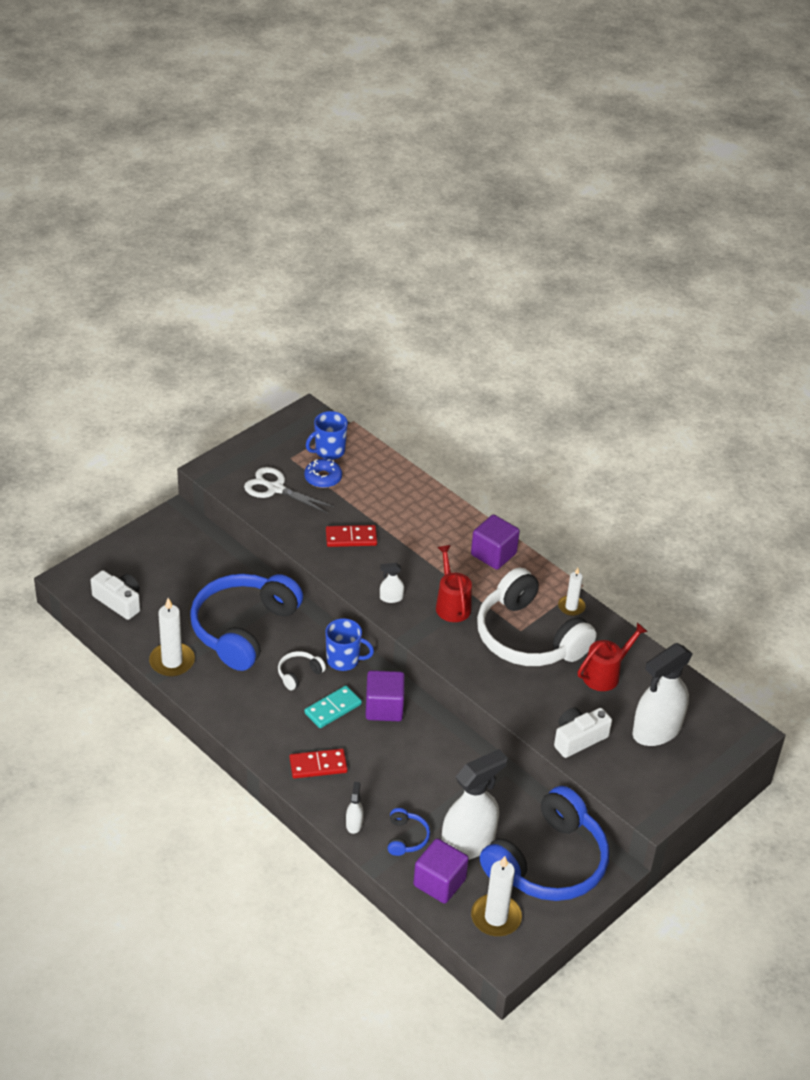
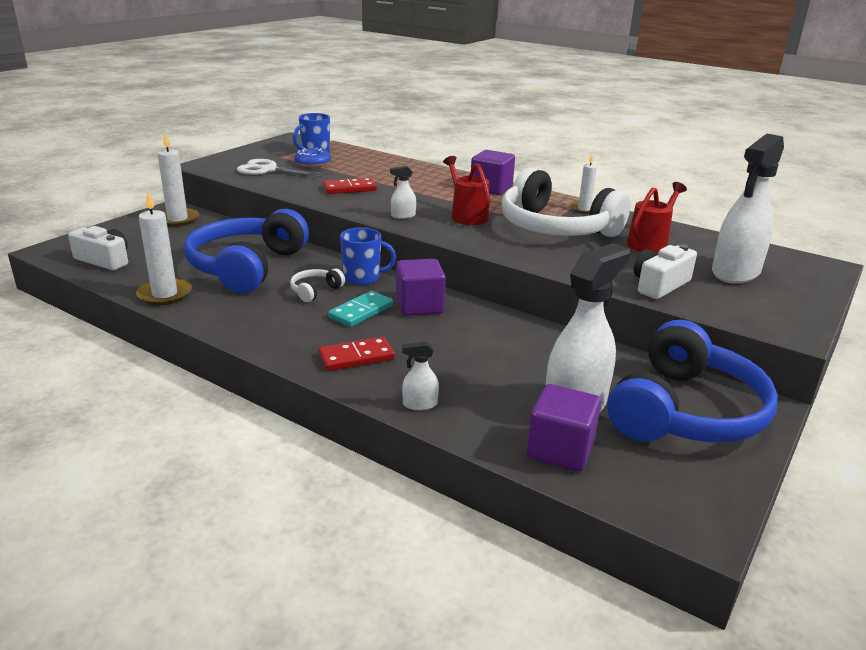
camera: 10 degrees left, 15 degrees down
white spray bottle [346,782,364,834] -> white spray bottle turned 90 degrees counterclockwise [402,341,439,410]
blue headphones [388,808,430,856] -> none
white candle [471,856,522,936] -> white candle moved to [157,133,200,227]

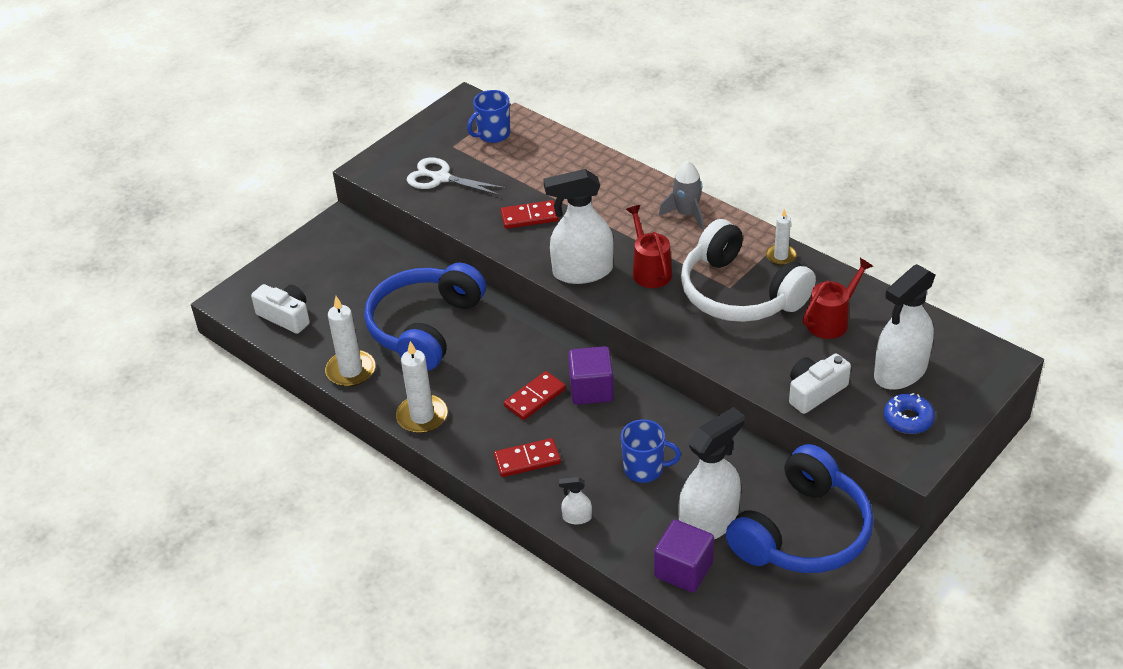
camera: 10 degrees right, 15 degrees up
white candle [157,133,200,227] -> white candle moved to [396,341,448,433]
white headphones [290,268,345,302] -> none
blue donut [295,148,331,167] -> blue donut moved to [884,393,935,434]
turquoise domino [328,291,393,327] -> red domino [504,371,566,420]
blue mug [340,227,396,285] -> blue mug moved to [621,419,681,483]
white spray bottle [390,166,416,219] -> white spray bottle [543,169,613,284], size x2.35
purple cube [471,150,515,195] -> grey rocket [659,161,704,229]

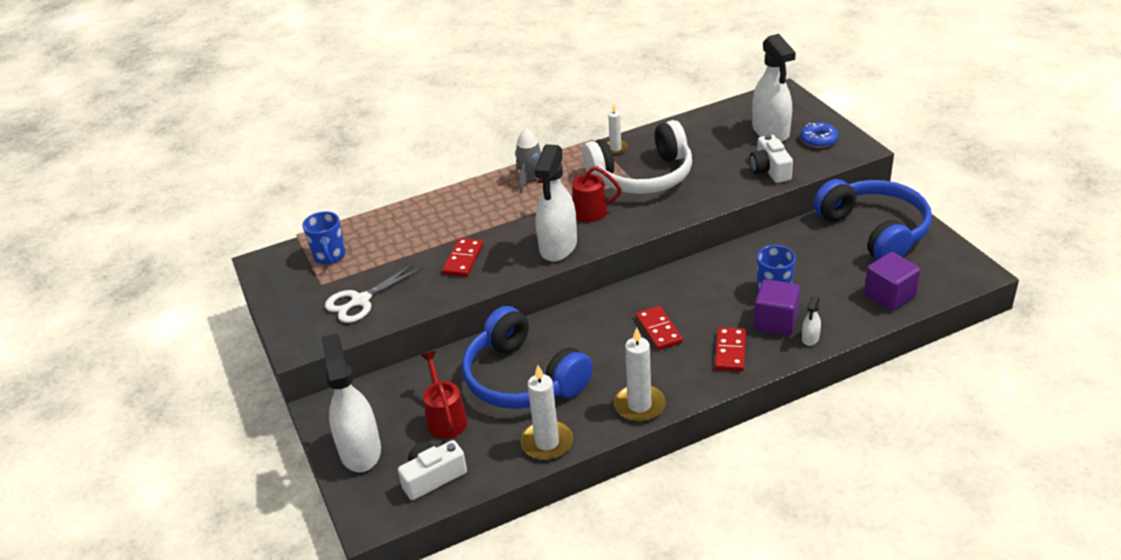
camera: 65 degrees left, 5 degrees down
purple cube [568,346,614,405] -> purple cube moved to [754,279,801,336]
white spray bottle [679,407,745,540] -> white spray bottle moved to [322,334,381,472]
red watering can [803,258,873,339] -> red watering can moved to [421,351,468,439]

